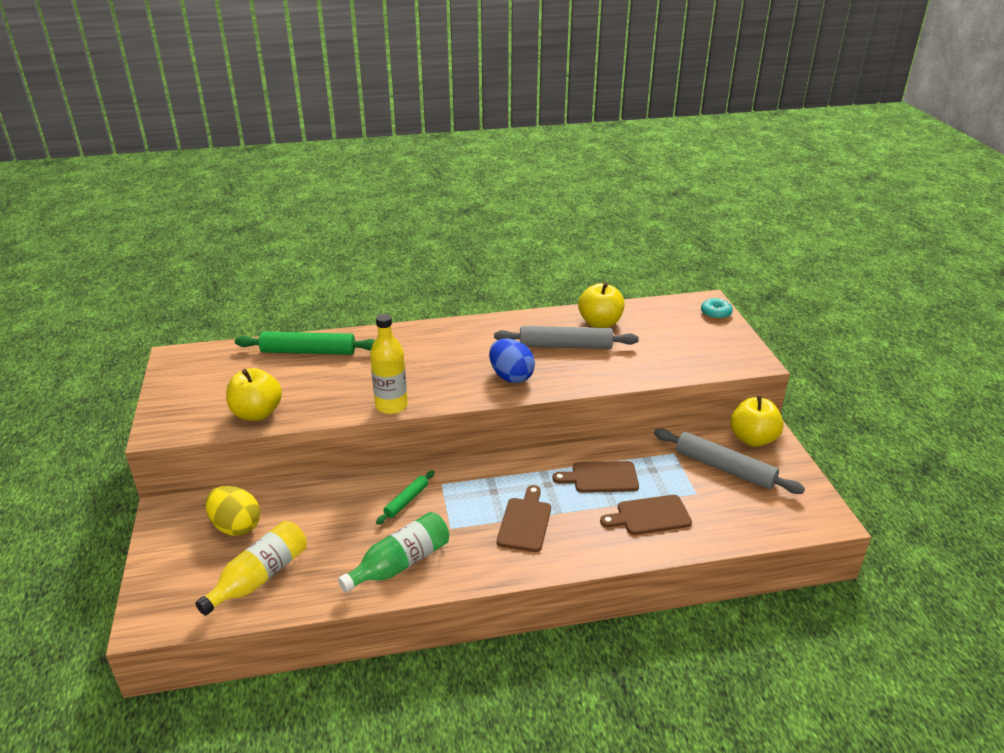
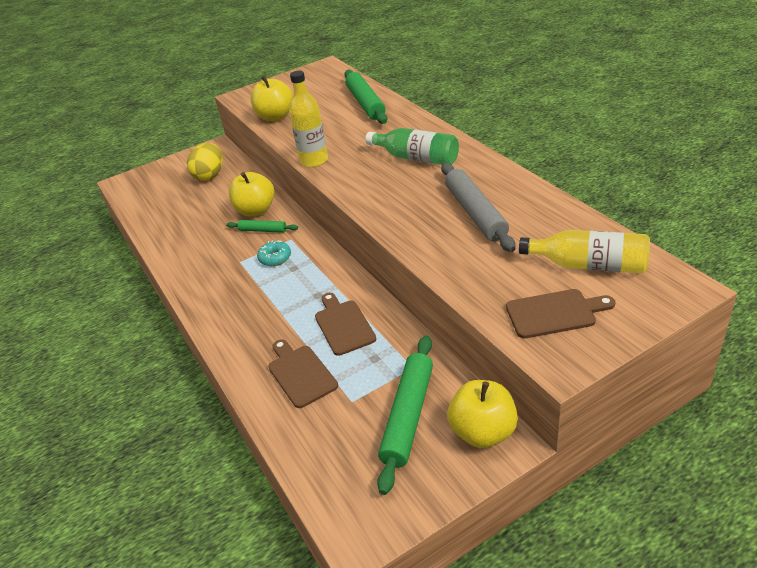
camera: 75 degrees right, 5 degrees up
yellow bottle [195,521,307,616] -> yellow bottle moved to [519,230,650,273]
green bottle [338,512,449,593] -> green bottle moved to [365,128,459,165]
blue egg [489,339,535,383] -> none
brown cutting board [497,485,551,552] -> brown cutting board moved to [506,289,616,338]
yellow apple [578,282,625,328] -> yellow apple moved to [229,172,274,217]
grey rolling pin [654,428,805,494] -> green rolling pin [377,335,433,495]
turquoise donut [701,298,733,319] -> turquoise donut moved to [257,240,291,266]

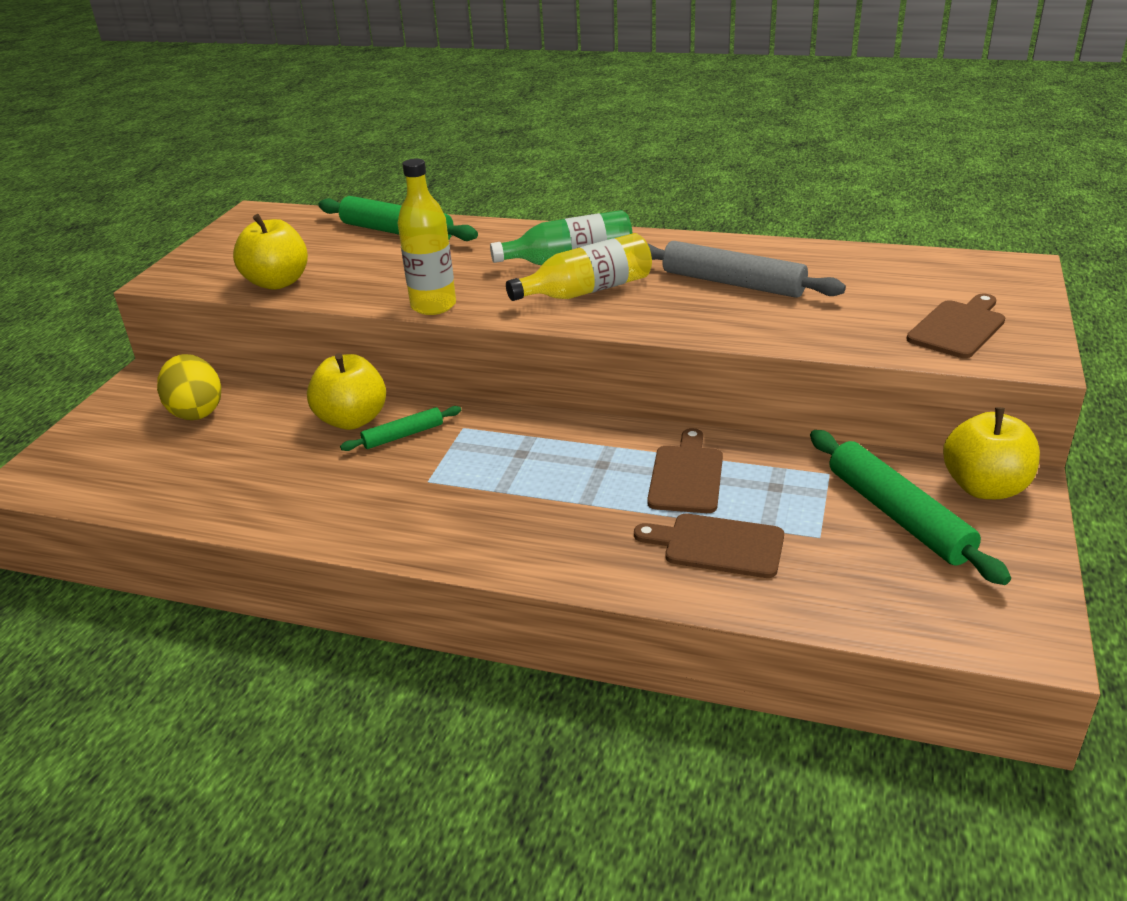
camera: 45 degrees left, 5 degrees down
turquoise donut [257,240,291,266] -> none
brown cutting board [315,293,376,356] -> brown cutting board turned 75 degrees clockwise [647,428,723,513]
yellow bottle [519,230,650,273] -> yellow bottle moved to [506,233,652,301]

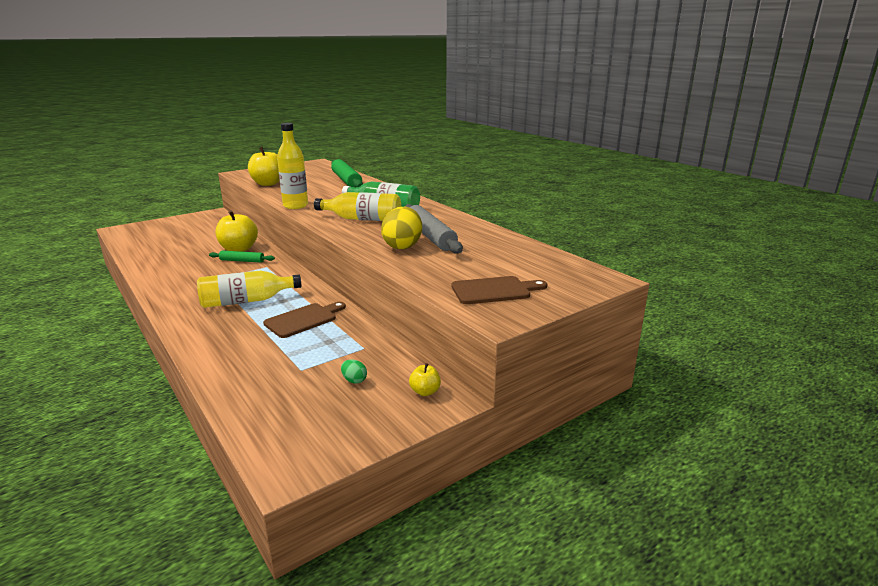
camera: 35 degrees right, 10 degrees down
yellow egg [157,354,221,420] -> yellow egg moved to [381,207,422,249]
brown cutting board [634,514,784,578] -> none
green rolling pin [810,430,1011,585] -> green egg [341,359,367,384]
yellow apple [943,407,1040,499] -> yellow apple [409,363,441,396], size x0.48
none -> yellow bottle [197,271,302,308]

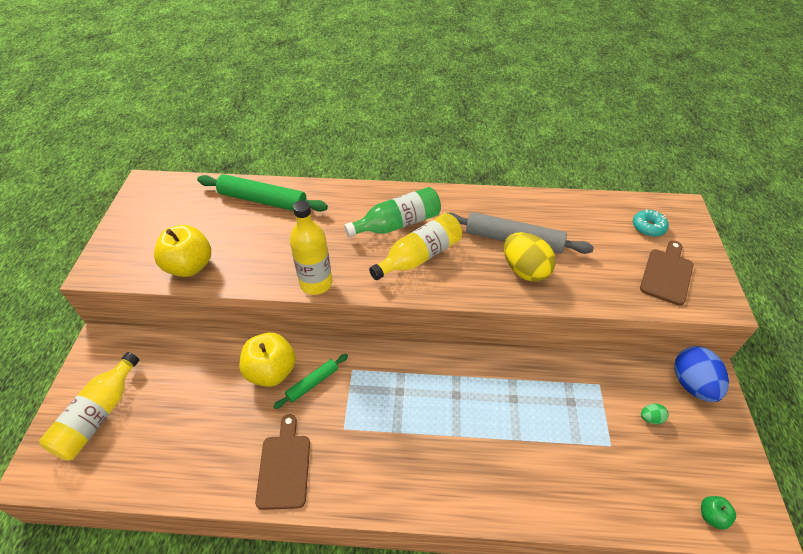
camera: 50 degrees left, 25 degrees up
yellow bottle [197,271,302,308] -> yellow bottle moved to [39,352,139,461]
brown cutting board [263,302,346,338] -> brown cutting board moved to [255,414,310,510]
yellow apple [409,363,441,396] -> blue egg [674,346,729,402]
none -> turquoise donut [633,209,669,237]
none -> green apple [701,496,736,530]

